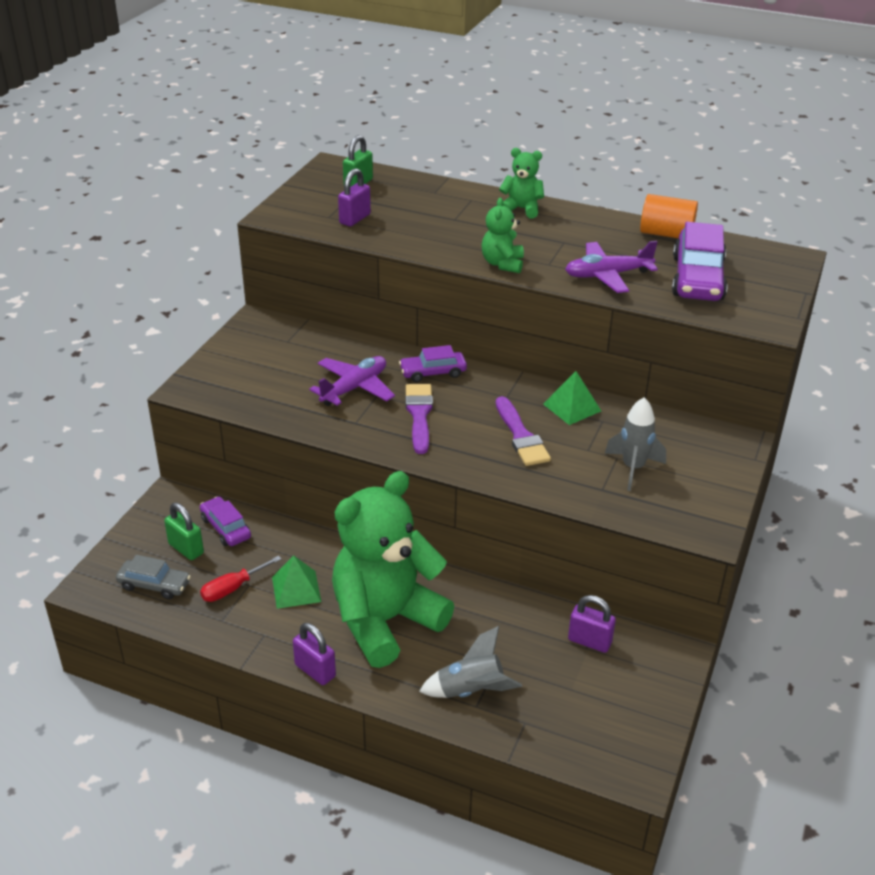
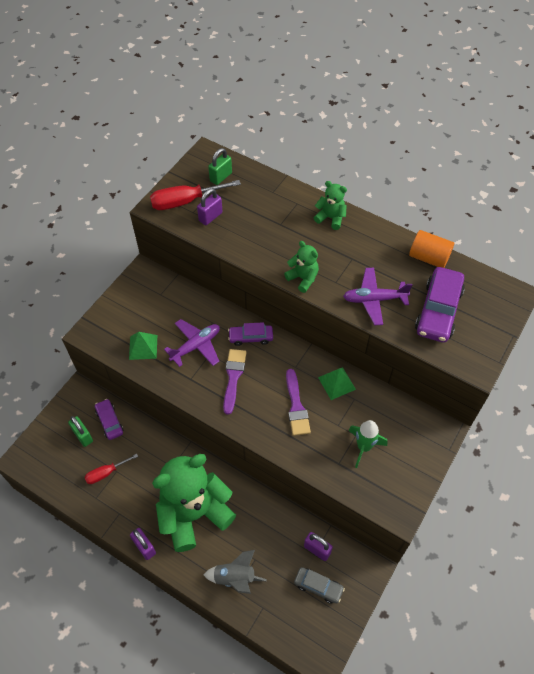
camera: 10 degrees right, 20 degrees up
grey car [116,555,191,599] -> grey car moved to [294,567,345,604]
green pyramid [272,555,321,609] -> green pyramid moved to [129,332,157,360]
green teddy bear [482,198,524,273] -> green teddy bear turned 120 degrees clockwise [284,241,319,293]
grey rocket [605,397,666,491] -> green rocket [348,420,387,468]
none -> red screwdriver [150,180,241,210]

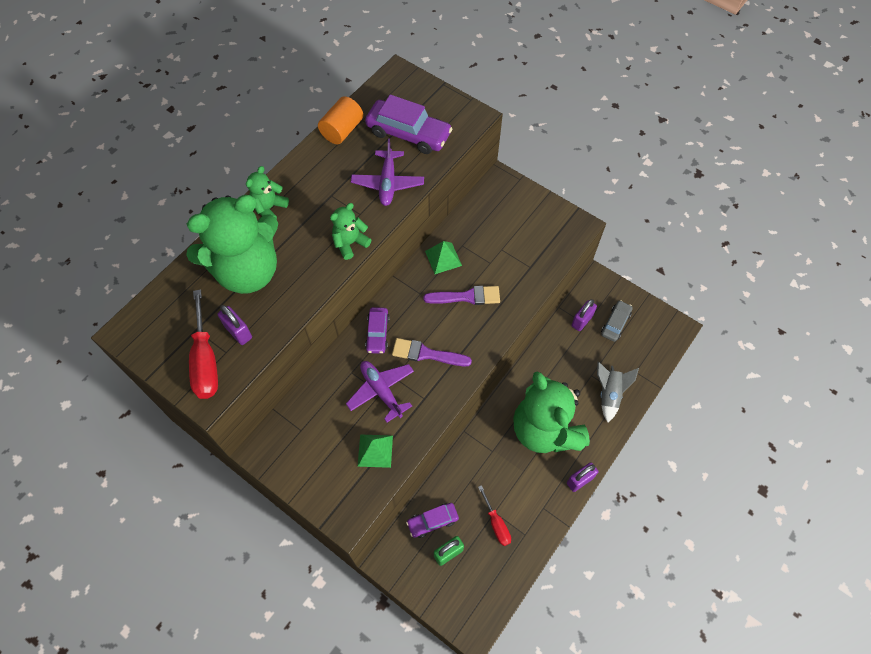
camera: 85 degrees left, 5 degrees up
green padlock [208,148,232,185] -> none
green rocket [348,420,387,468] -> none
none -> green teddy bear [186,195,278,294]

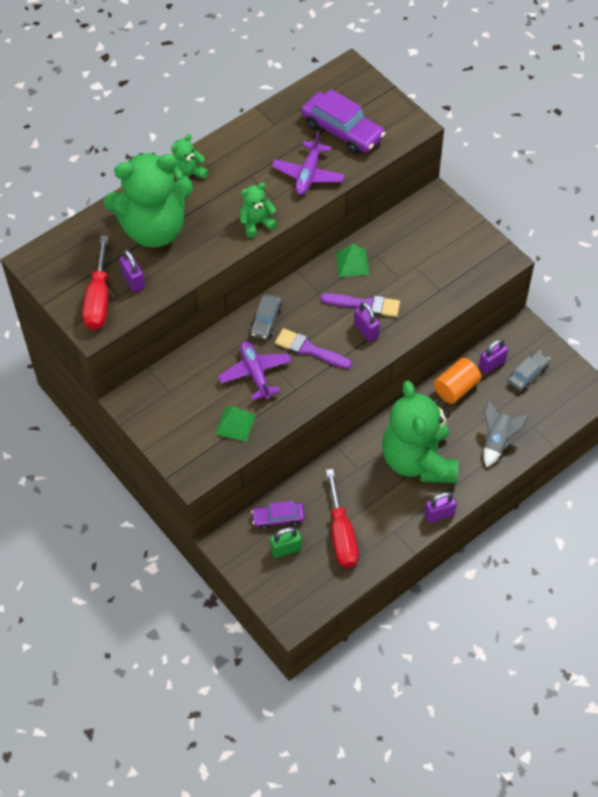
camera: 15 degrees right, 5 degrees down
orange cylinder [318,96,363,144] -> orange cylinder moved to [434,358,481,404]
purple car [365,307,390,354] -> grey car [250,294,282,339]
red screwdriver [478,485,511,546] -> red screwdriver [326,469,359,568], size x1.67
none -> purple padlock [354,302,380,342]

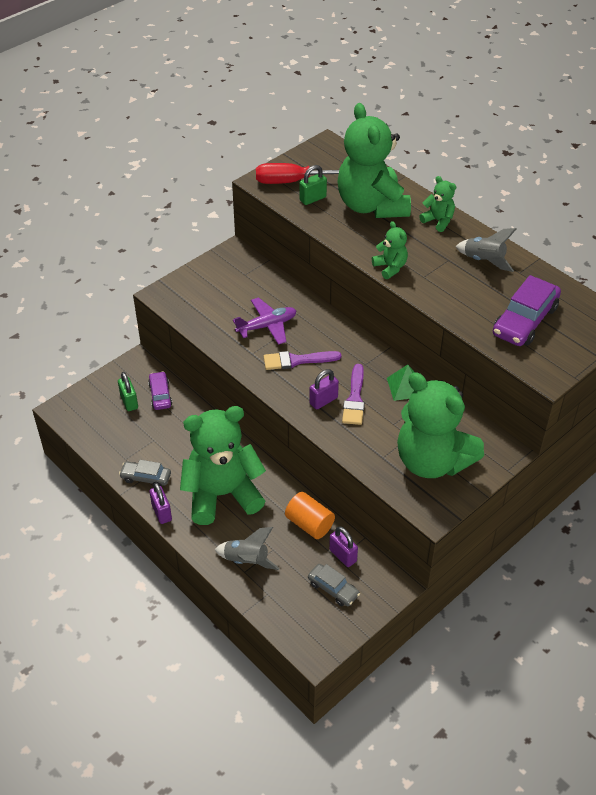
camera: 85 degrees right, 10 degrees down
purple padlock [119,250,145,293] -> green padlock [299,165,327,205]
green pyramid [215,406,256,442] -> none
grey car [250,294,282,339] -> grey car moved to [119,460,171,487]
purple plane [272,131,345,195] -> none
purple brush [275,328,352,369] -> purple brush turned 120 degrees counterclockwise [264,351,341,370]
red screwdriver [326,469,359,568] -> none
none -> green teddy bear [397,372,484,478]
none -> grey rocket [456,228,517,272]

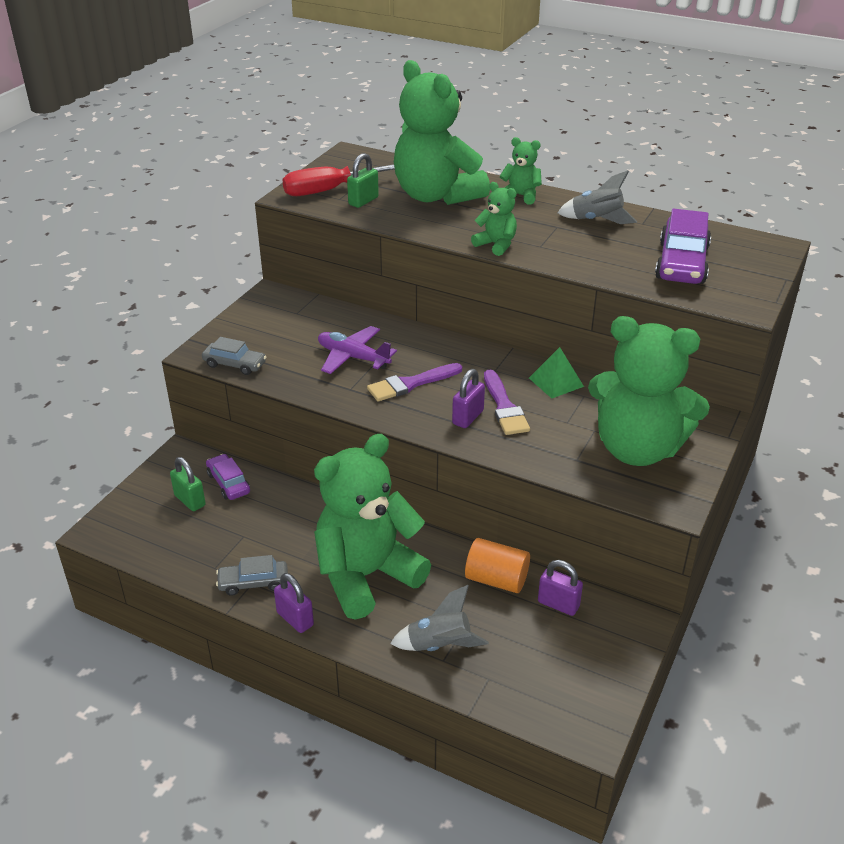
camera: 20 degrees left, 10 degrees down
purple plane [233,297,296,345] -> purple plane turned 105 degrees counterclockwise [318,326,397,374]
grey car [308,564,360,606] -> grey car moved to [202,337,267,375]

